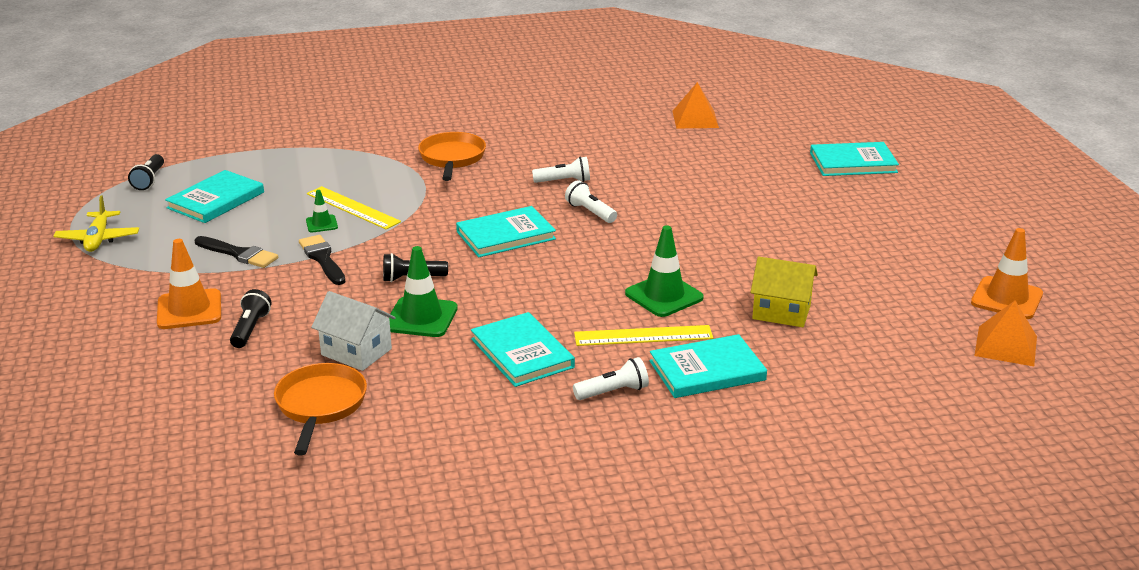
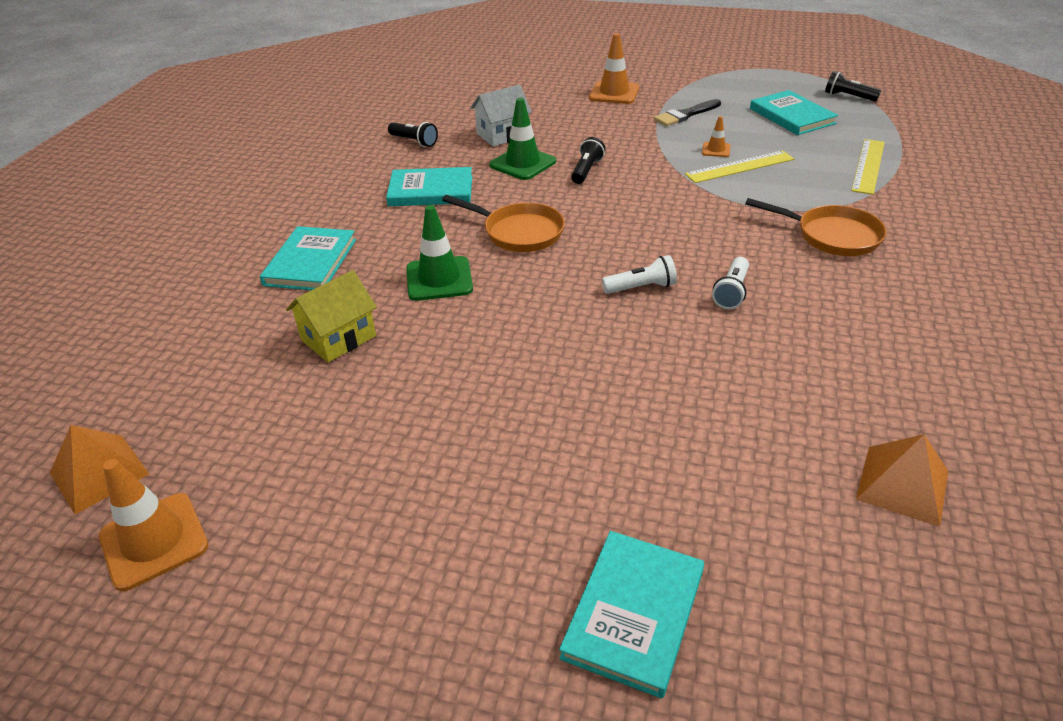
camera: 120 degrees right, 10 degrees up
yellow plane [53,196,139,252] -> none
black flashlight [230,289,272,348] -> black flashlight moved to [388,122,438,147]
orange pan [274,363,367,455] -> orange pan moved to [442,195,565,252]
black brush [299,235,345,285] -> none
green traffic cone [306,190,338,232] -> orange traffic cone [702,116,730,157]
turquoise book [456,206,556,257] -> none
white flashlight [573,357,649,400] -> none
yellow ruler [574,325,713,346] -> yellow ruler moved to [851,139,885,195]

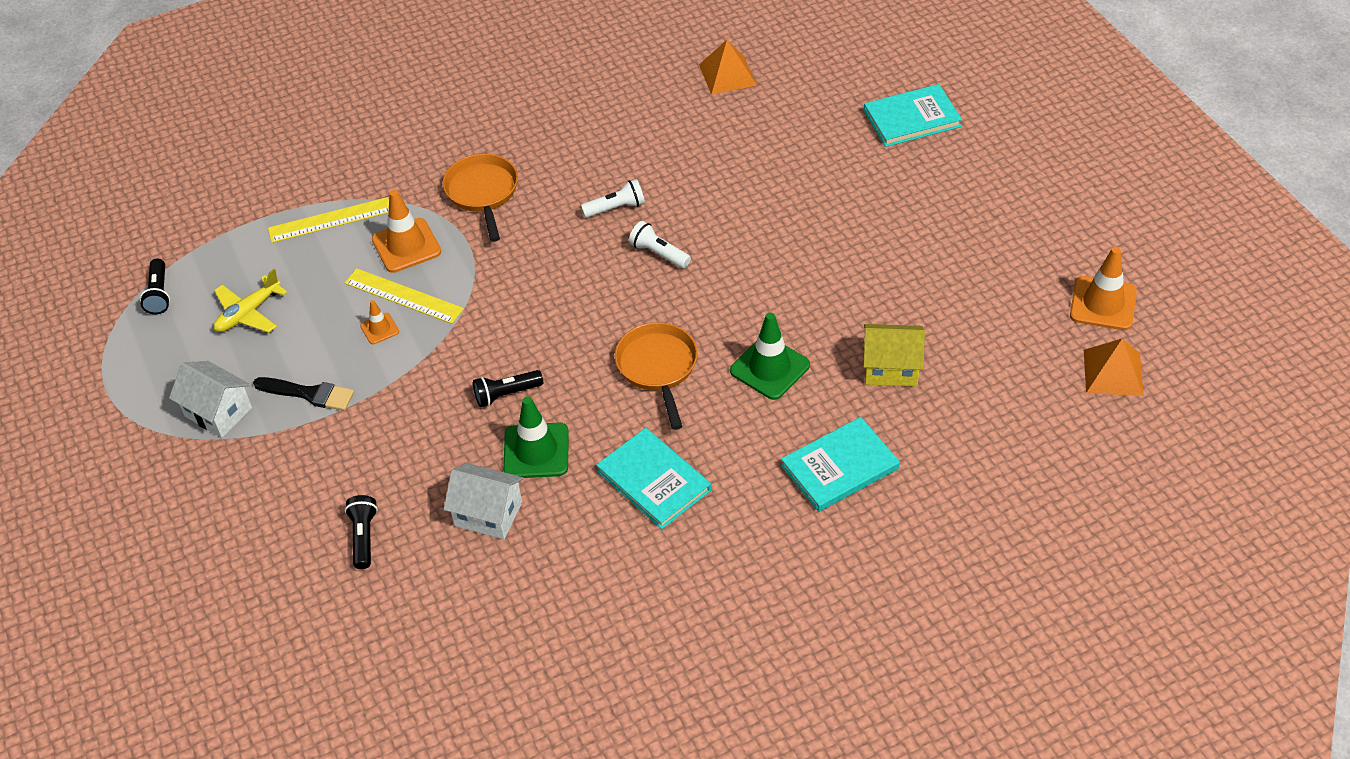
camera: 130 degrees left, 10 degrees up
black flashlight [388,122,438,147] -> black flashlight moved to [345,495,378,569]
orange traffic cone [589,33,639,104] -> orange traffic cone moved to [372,190,441,273]
turquoise book [750,90,838,135] -> yellow plane [214,269,287,333]
none -> white house [169,361,252,438]

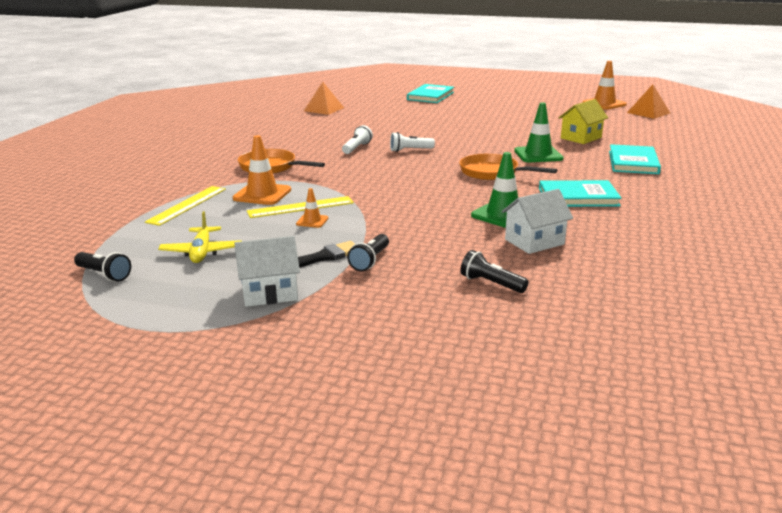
camera: 50 degrees left, 25 degrees down
black flashlight [473,370,543,407] -> black flashlight moved to [347,234,389,271]

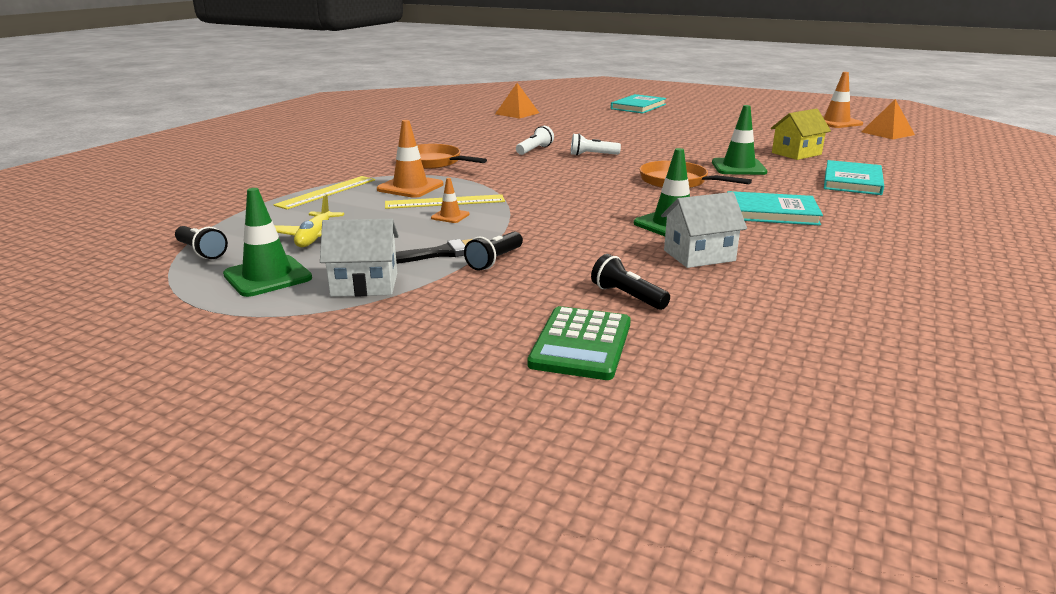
camera: 10 degrees right, 0 degrees up
none -> green traffic cone [223,188,312,297]
none -> green calculator [528,306,631,380]

